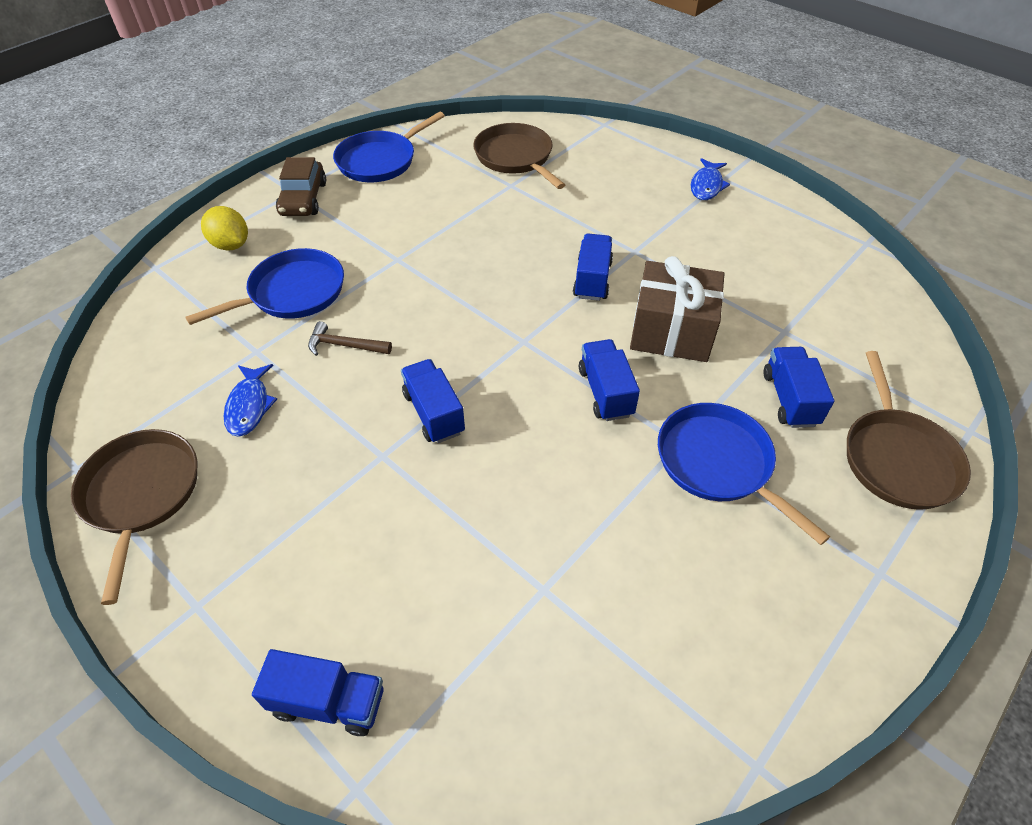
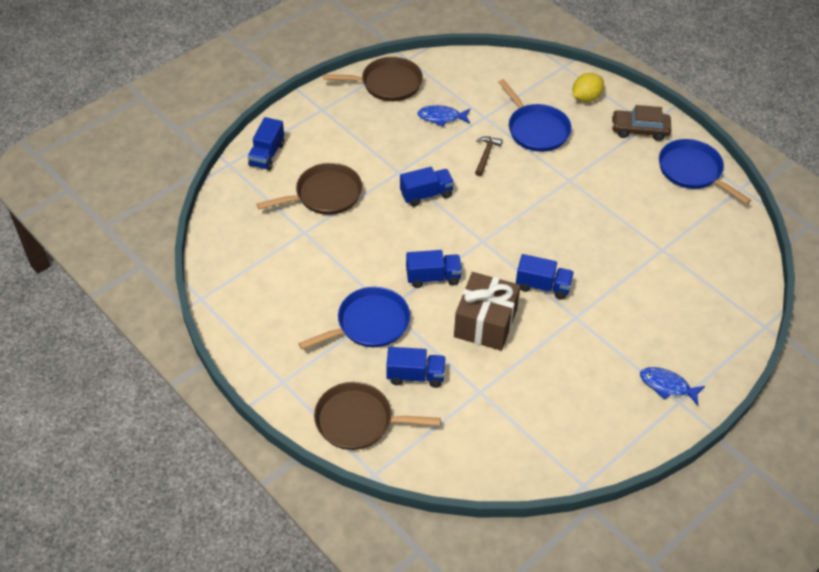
camera: 95 degrees right, 0 degrees up
brown pan [473,123,565,189] -> brown pan moved to [257,163,362,215]

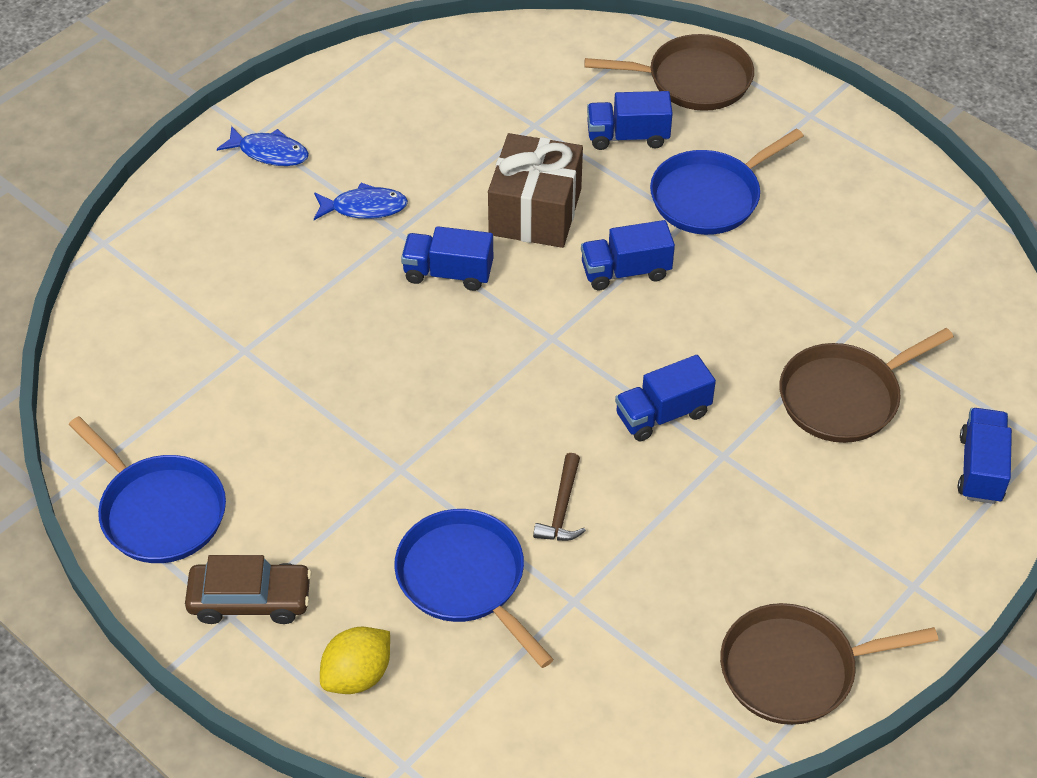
camera: 175 degrees right, 0 degrees up
blue fish [417,105,470,127] -> blue fish moved to [314,183,408,220]

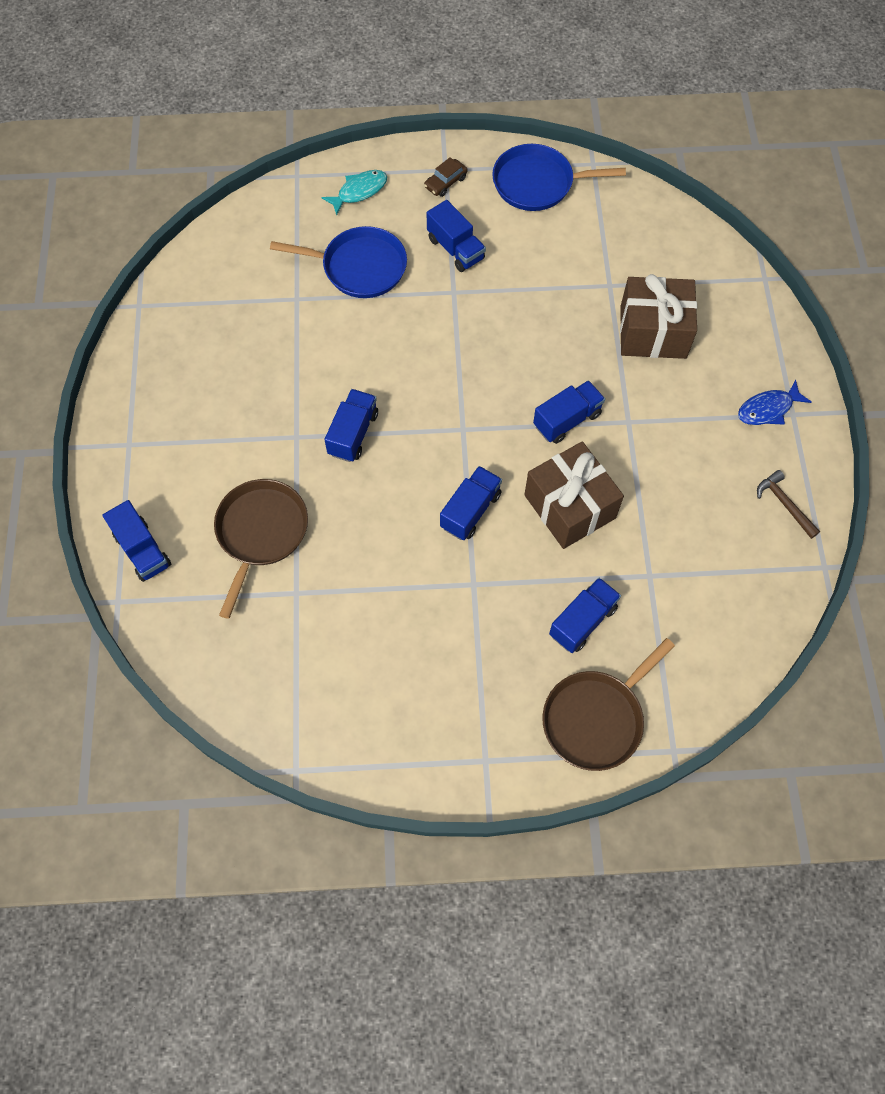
camera: 135 degrees right, 15 degrees up
brown car [185,555,312,624] -> brown car [424,157,467,197], size x0.61
blue fish [314,183,408,220] -> none
yellow lemon [320,627,390,694] -> turquoise fish [321,170,387,216]
brown hammer [533,453,586,541] -> brown hammer moved to [757,470,820,539]
blue pan [650,129,804,235] -> none
brown pan [720,603,939,725] -> none
none -> blue truck [427,200,486,272]
none -> brown gift [620,274,697,359]

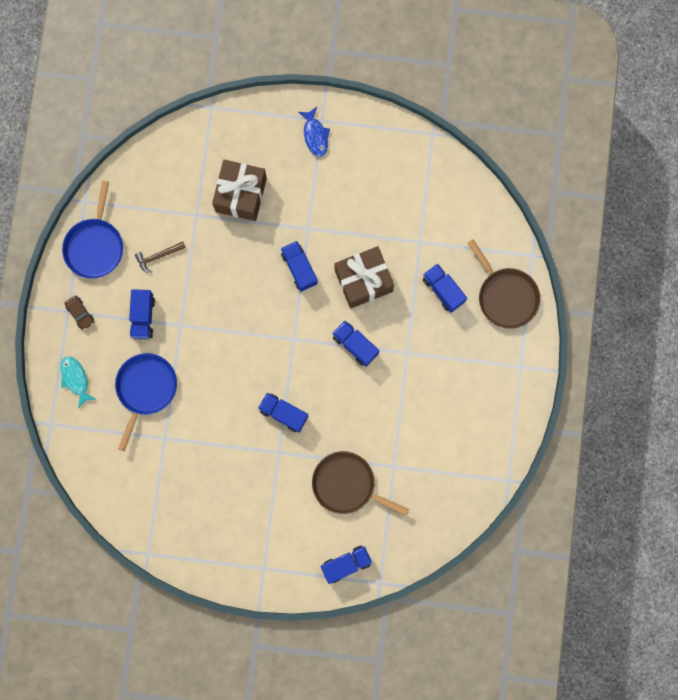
camera: 80 degrees left, 15 degrees up
blue truck [427,200,486,272] -> blue truck turned 120 degrees clockwise [129,289,155,339]
brown hammer [757,470,820,539] -> brown hammer moved to [135,241,186,273]

